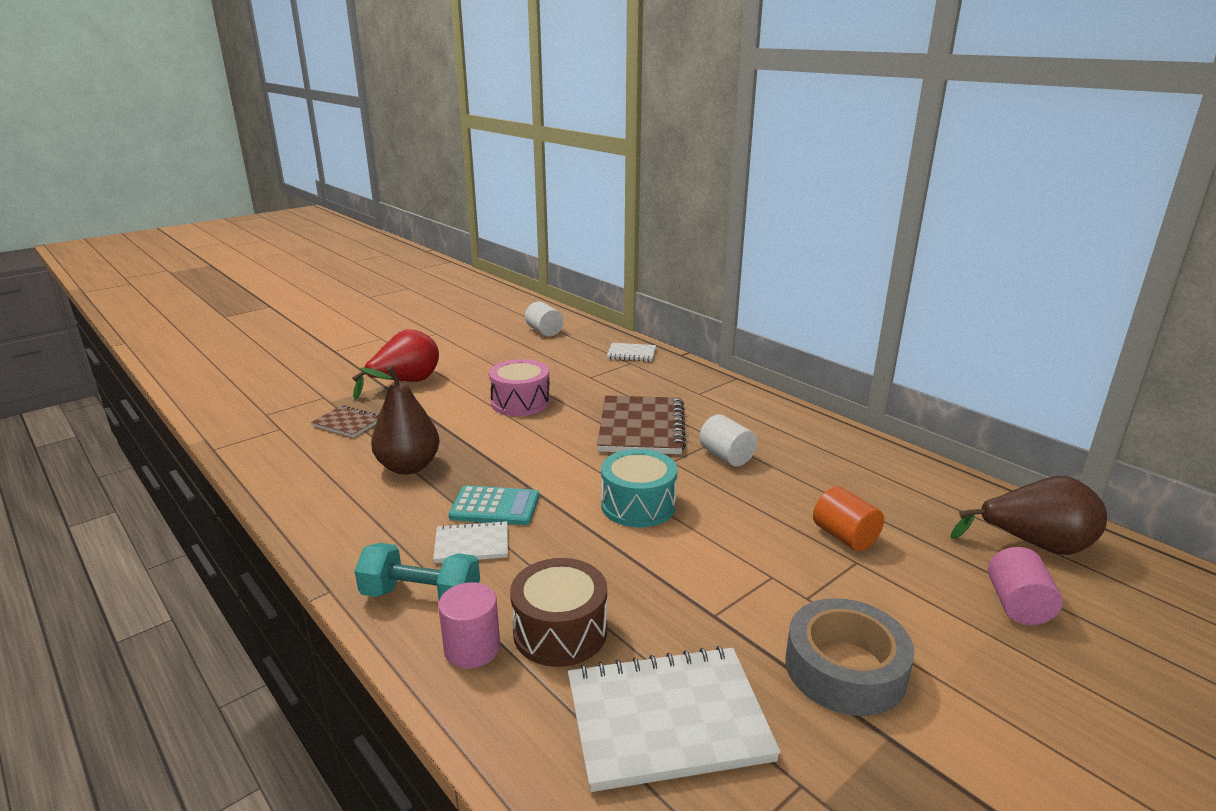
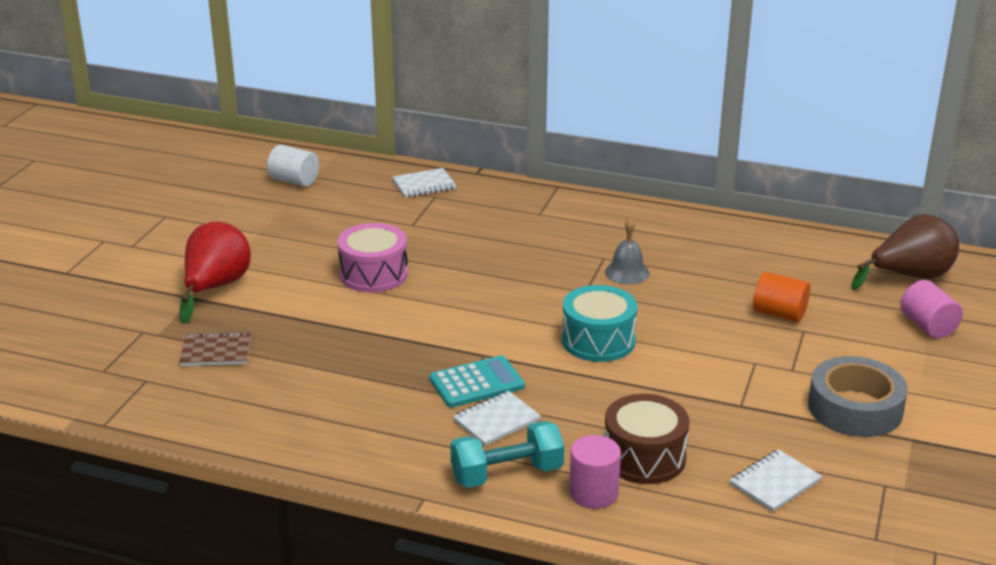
camera: 30 degrees left, 5 degrees up
brown pear [360,366,440,475] -> none
white notebook [568,646,781,792] -> white notebook [730,449,822,512], size x0.52
brown notebook [597,396,686,454] -> none
white cylinder [699,414,757,467] -> grey bell [605,218,650,285]

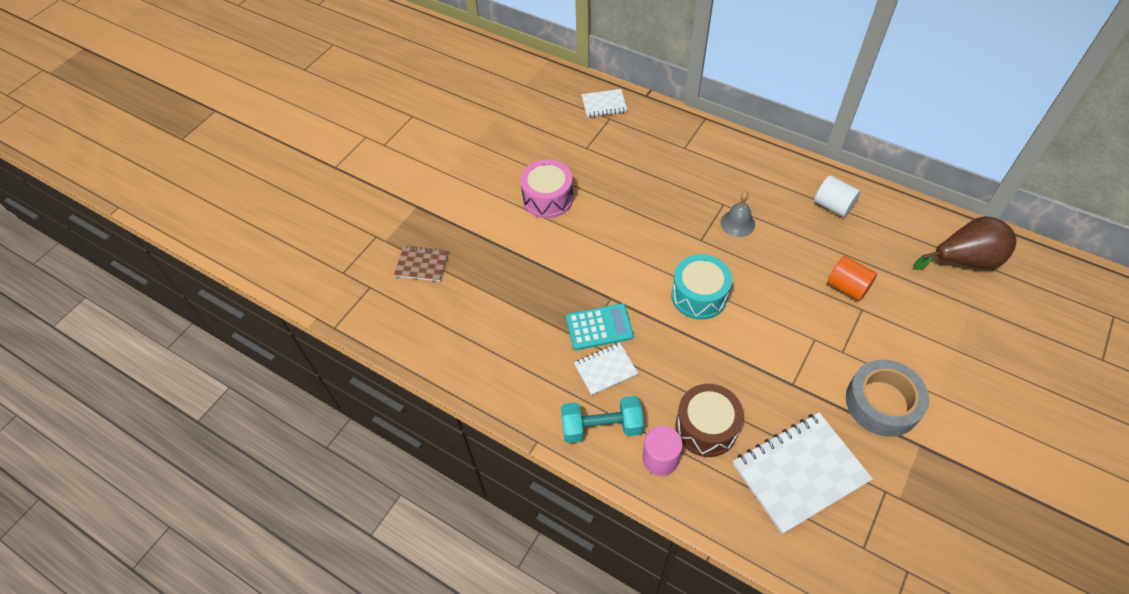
camera: 15 degrees right, 25 degrees up
red pear [179,222,251,324] -> none
white cylinder [267,145,319,187] -> white cylinder moved to [814,175,861,217]
white notebook [730,449,822,512] -> white notebook [733,412,873,534], size x1.91
pink cylinder [900,280,963,338] -> none

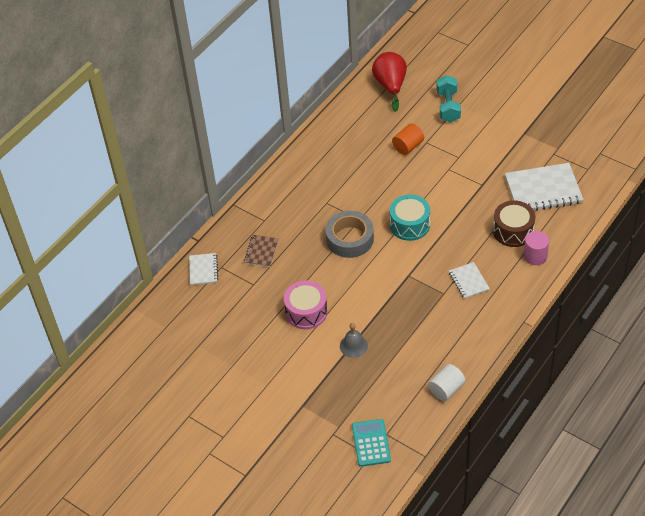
camera: 85 degrees left, 5 degrees down
brown notebook [394,246,449,281] -> brown notebook moved to [244,235,279,267]
turquoise dumbbell [561,396,644,443] -> turquoise dumbbell moved to [436,75,461,123]
turquoise calculator [566,304,634,350] -> turquoise calculator moved to [352,419,391,467]
grey bell [721,192,755,237] -> grey bell moved to [340,323,368,358]
white notebook [733,412,873,534] -> white notebook turned 75 degrees counterclockwise [505,163,584,211]
white cylinder [814,175,861,217] -> white cylinder moved to [428,364,465,401]
grey tape [846,360,929,437] -> grey tape moved to [326,211,374,258]
brown pear [913,216,1016,270] -> red pear [372,52,407,112]

